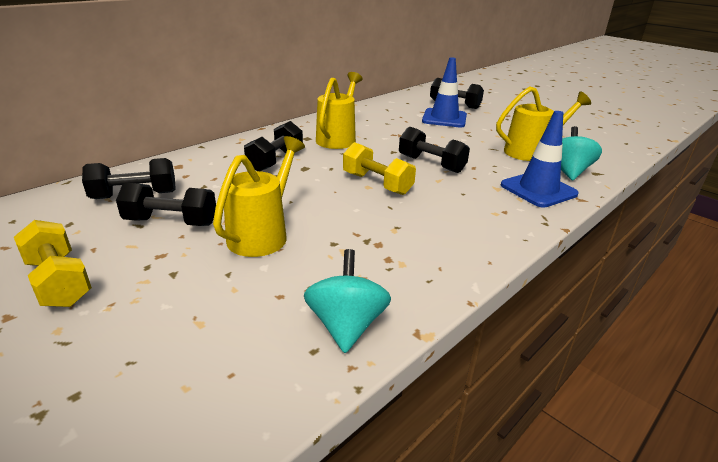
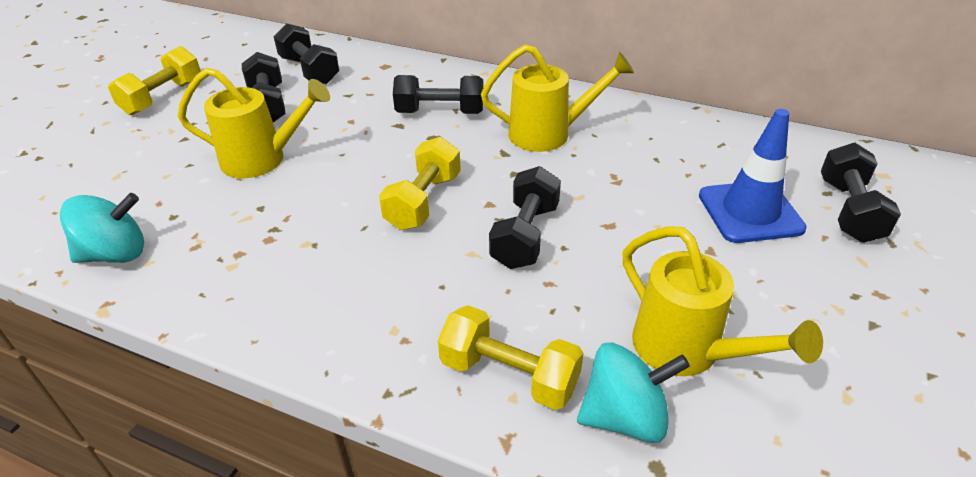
camera: 70 degrees right, 10 degrees up
blue traffic cone [501,111,579,208] -> yellow dumbbell [438,305,584,410]

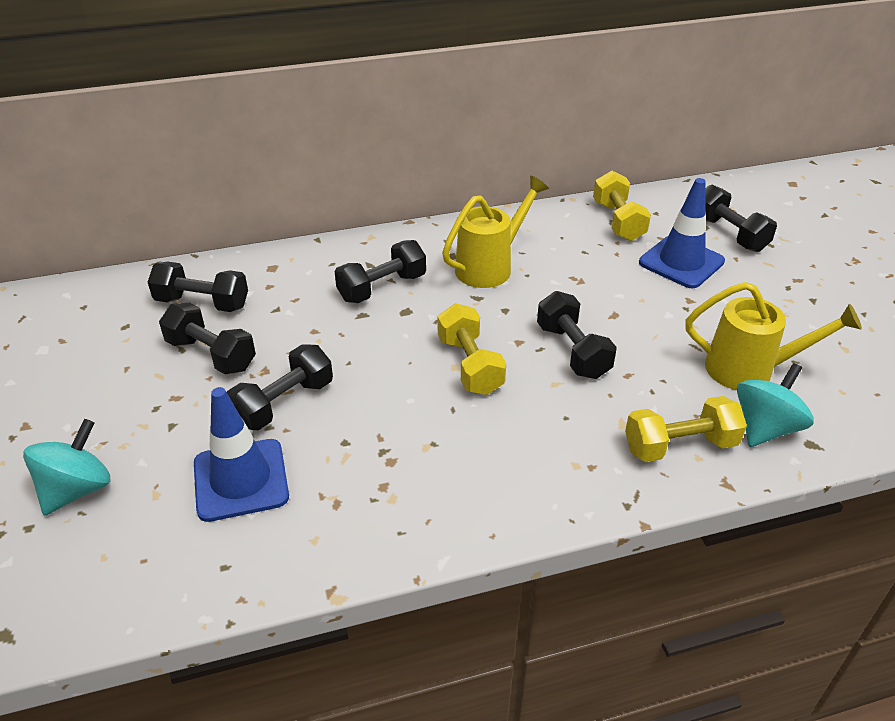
camera: 40 degrees left, 0 degrees up
turquoise spinning top [60,193,144,263] -> turquoise spinning top moved to [23,419,111,516]
yellow dumbbell [108,46,201,115] -> yellow dumbbell moved to [593,171,651,241]
yellow watering can [178,68,330,178] -> black dumbbell [227,344,333,430]
none -> blue traffic cone [194,387,289,522]

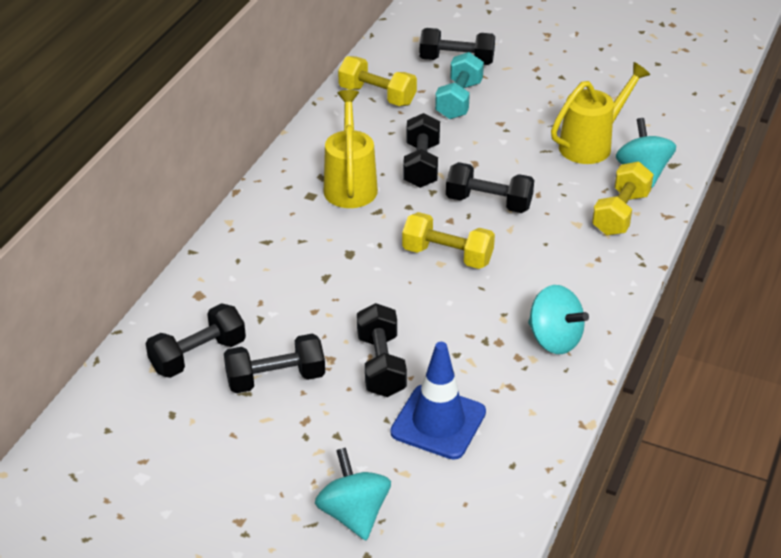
camera: 50 degrees left, 0 degrees up
black dumbbell [335,240,426,303] -> black dumbbell moved to [403,113,440,188]
blue traffic cone [639,178,725,288] -> turquoise dumbbell [435,52,484,119]
none -> turquoise spinning top [528,285,589,354]

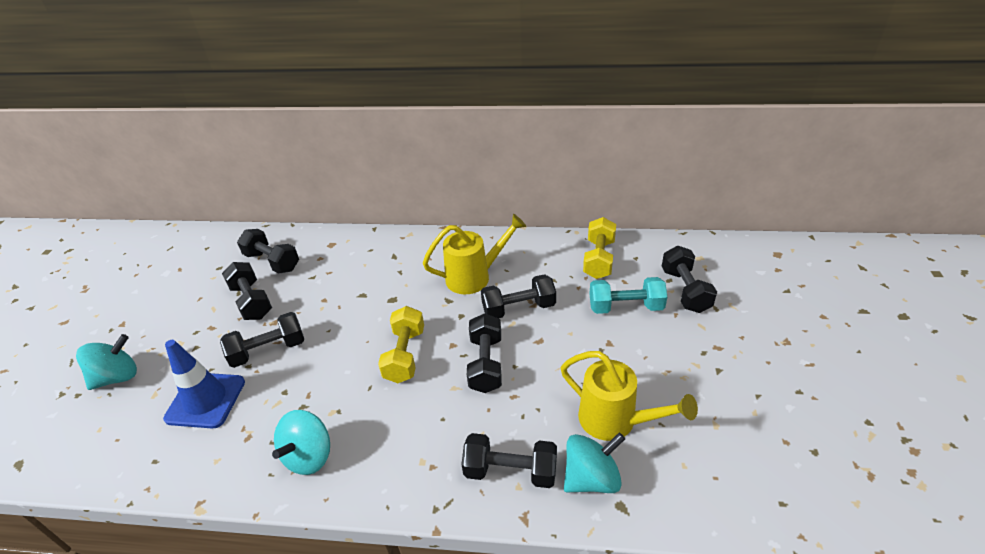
camera: 75 degrees right, 0 degrees up
yellow dumbbell [592,162,654,235] -> black dumbbell [461,433,557,488]

